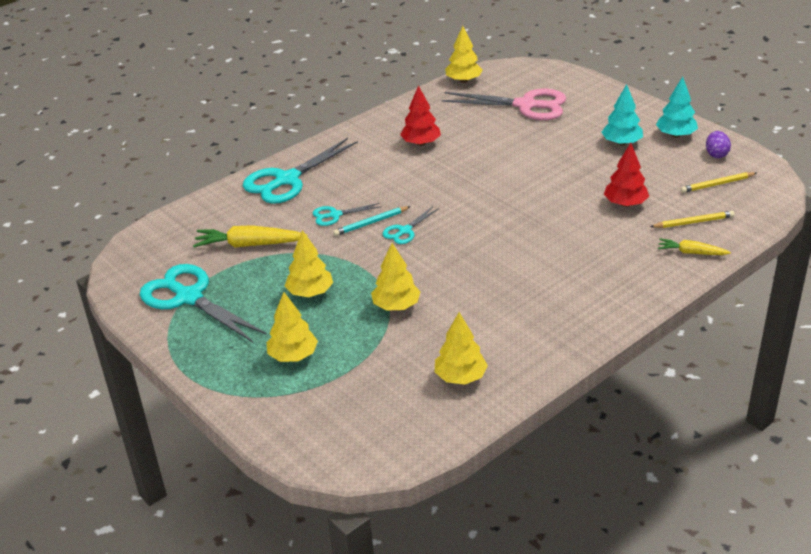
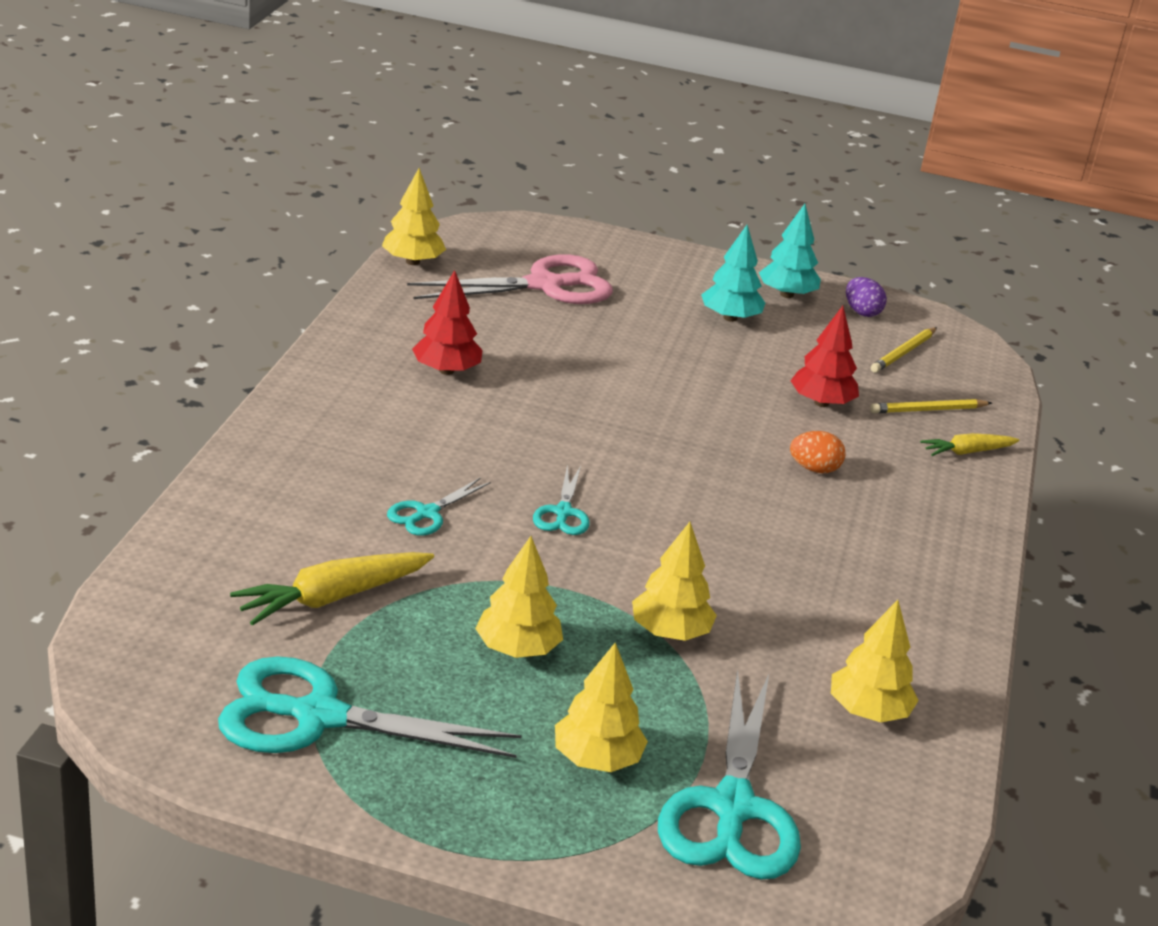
camera: 40 degrees left, 5 degrees down
turquoise scissors [243,138,358,204] -> turquoise scissors moved to [658,670,801,879]
turquoise pencil [333,206,411,236] -> none
yellow pencil [650,211,735,228] -> yellow pencil turned 150 degrees counterclockwise [870,399,992,413]
none -> orange egg [790,431,846,473]

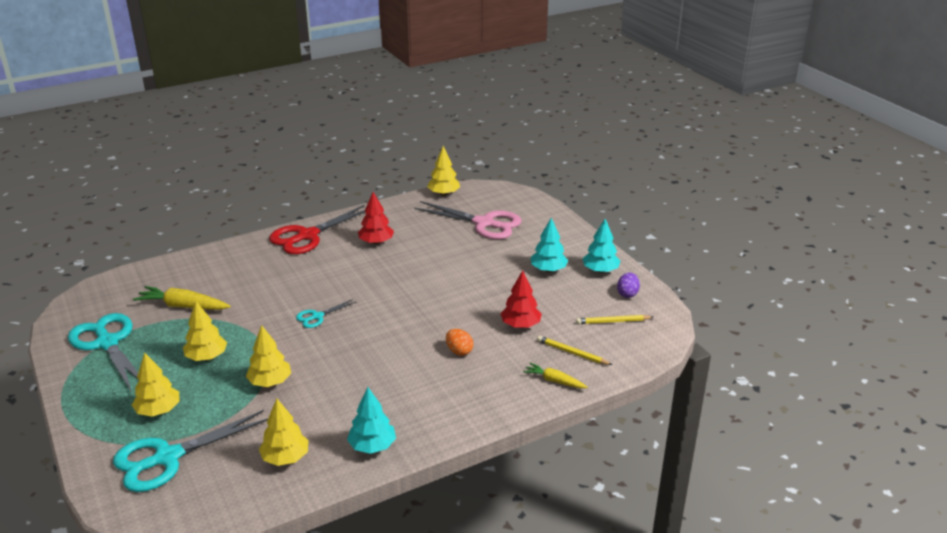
camera: 50 degrees right, 0 degrees up
turquoise scissors [387,477,491,536] -> none
none -> red scissors [269,205,365,254]
none -> turquoise tree [347,387,396,454]

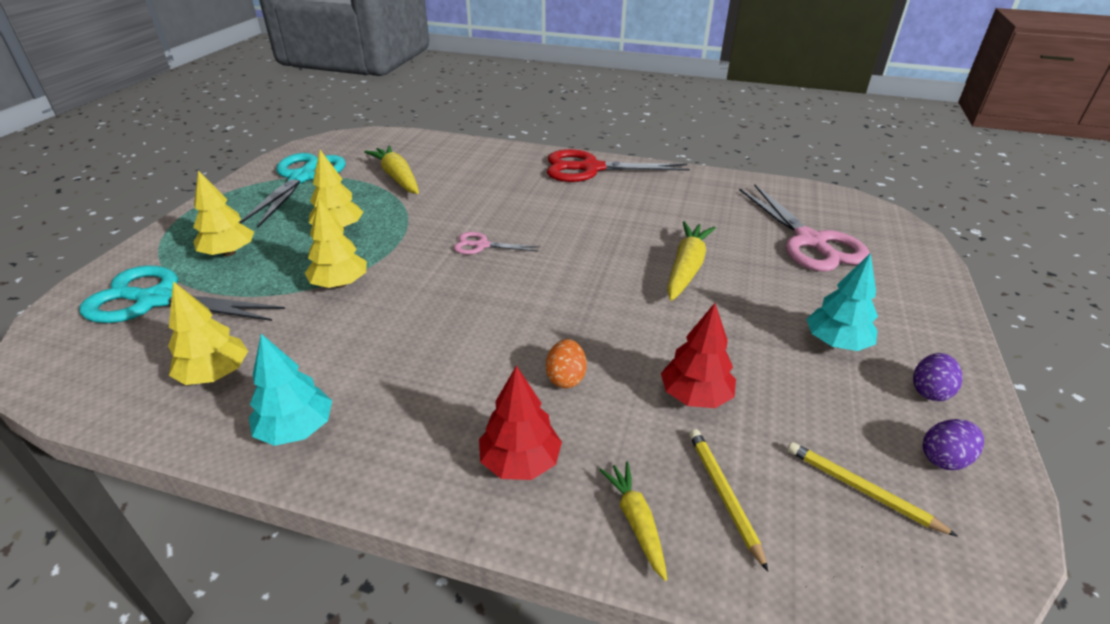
camera: 45 degrees right, 5 degrees up
turquoise scissors [296,299,356,328] -> pink scissors [454,232,540,254]
red tree [358,192,394,245] -> red tree moved to [479,365,562,480]
yellow tree [427,146,460,196] -> none
turquoise tree [582,219,620,273] -> purple egg [913,353,963,401]
none -> yellow carrot [667,221,716,301]

